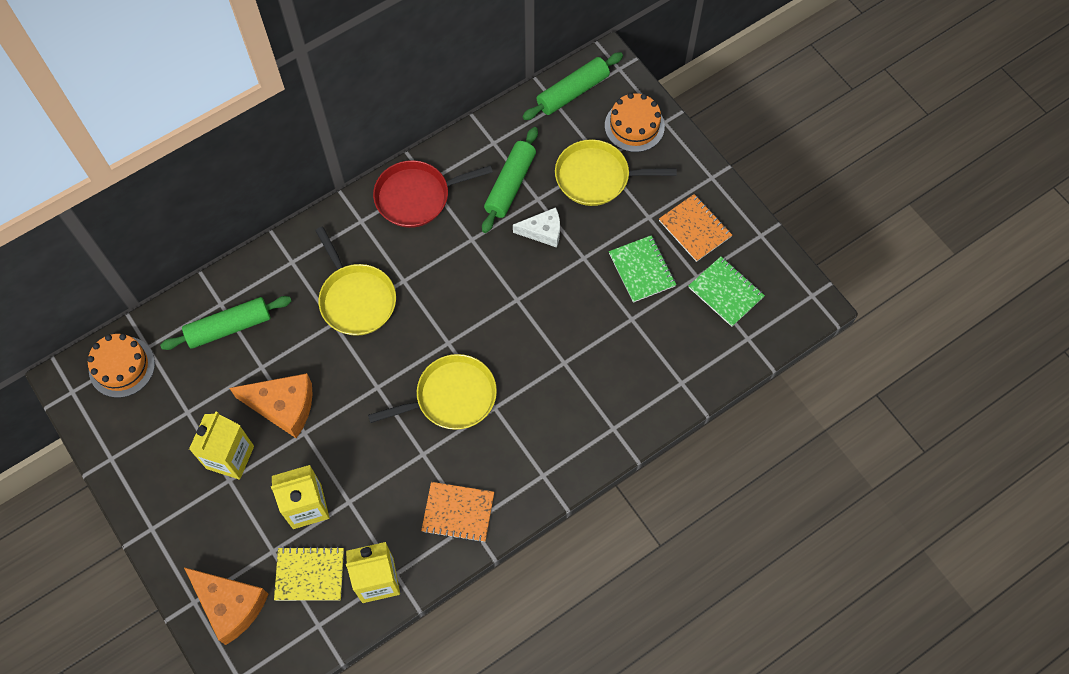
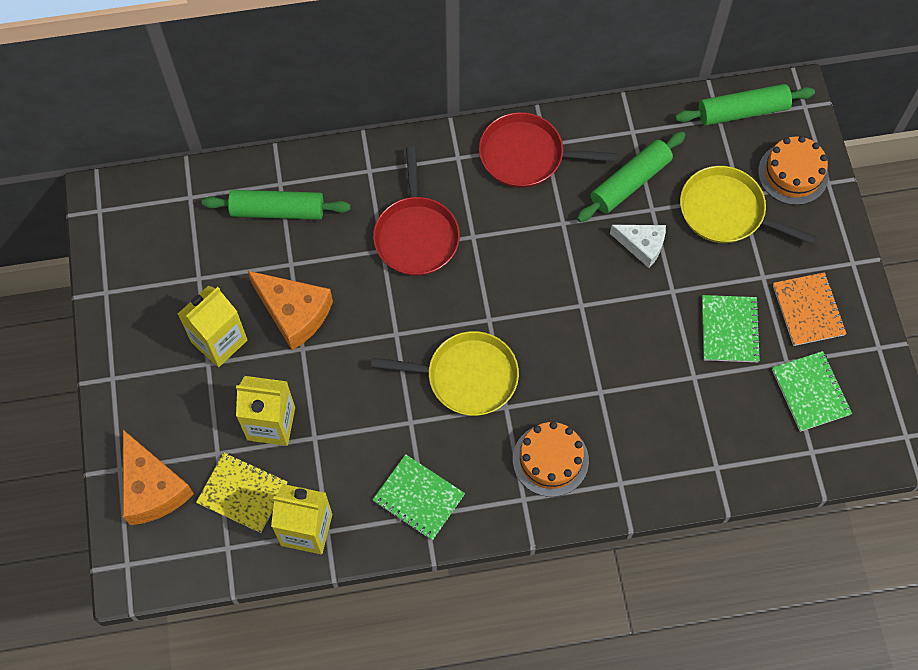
camera: 25 degrees right, 0 degrees up
orange cake [87,334,155,398] -> orange cake moved to [513,422,589,497]
yellow pan [315,227,396,336] -> red pan [373,146,460,276]
orange notebook [421,482,494,543] -> green notebook [373,454,465,540]

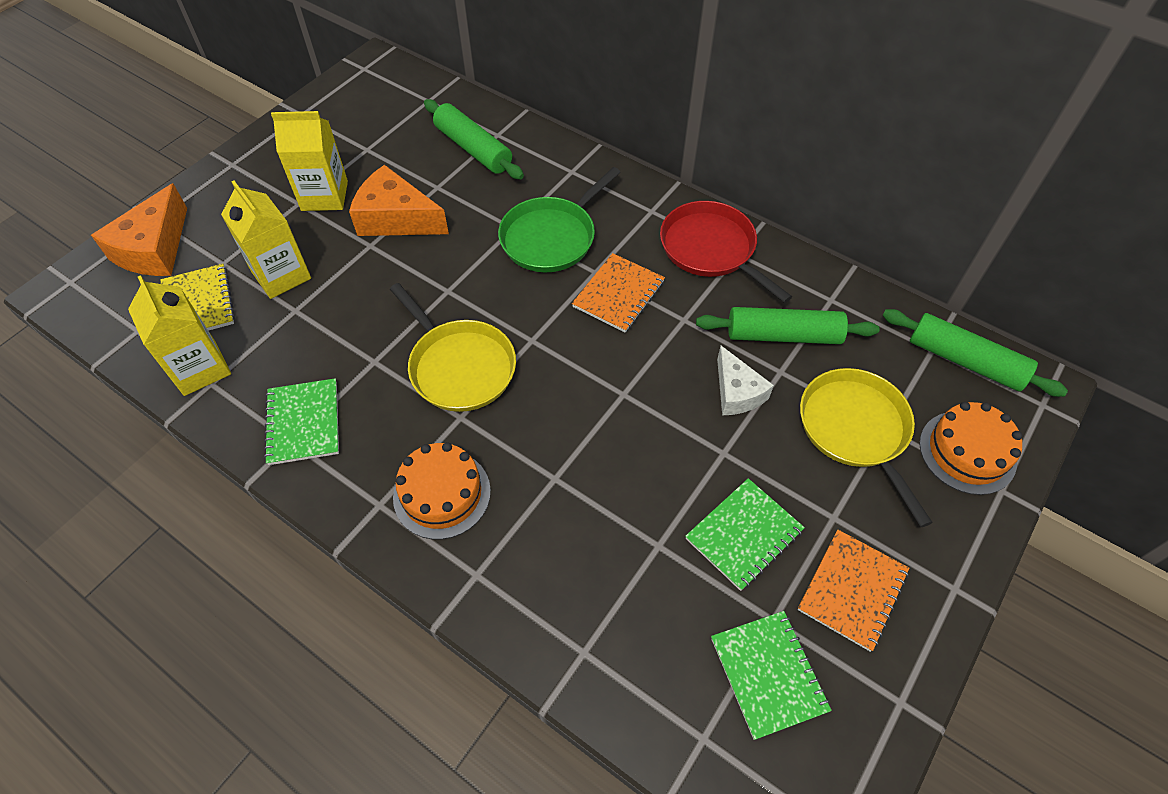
camera: 45 degrees right, 10 degrees down
orange cheese [248,271,333,350] -> orange cheese turned 120 degrees clockwise [349,165,449,236]
red pan [373,146,460,276] -> green pan [498,167,621,272]
green notebook [772,351,852,432] -> green notebook turned 45 degrees counterclockwise [711,611,832,740]
none -> orange notebook [572,253,665,332]

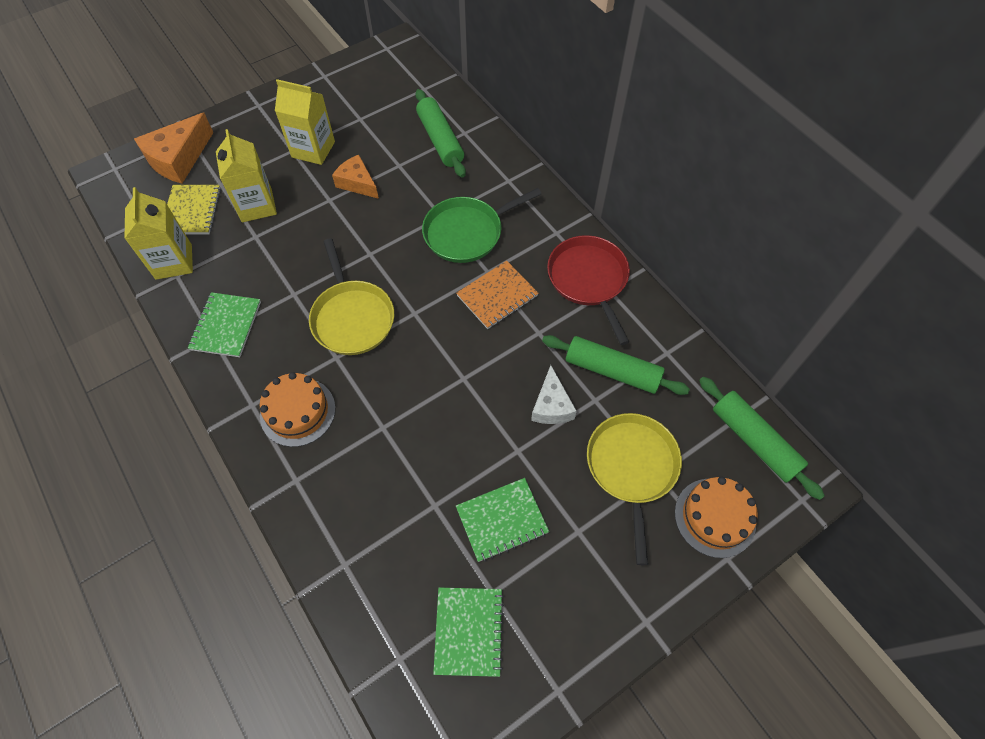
camera: 20 degrees right, 5 degrees up
orange cheese [349,165,449,236] -> orange cheese [332,155,379,199], size x0.64
orange notebook [798,529,909,652] -> none

